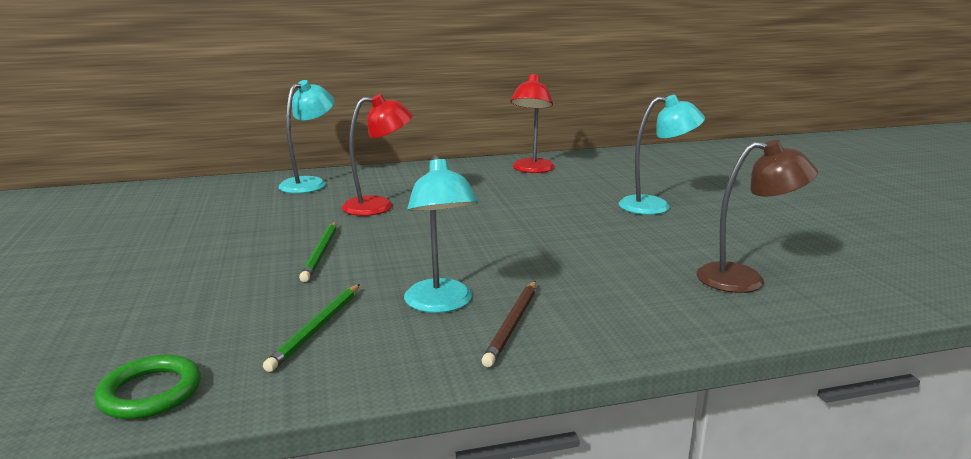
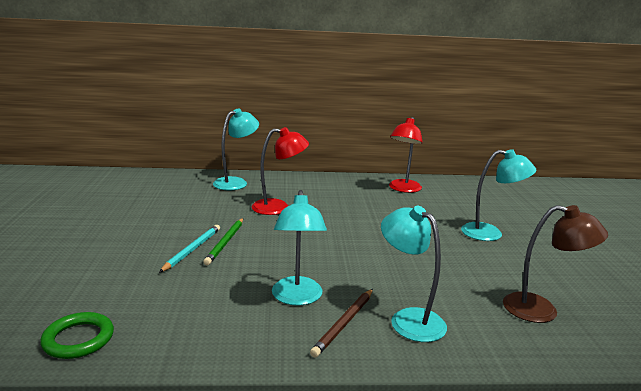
camera: 10 degrees right, 0 degrees up
green pencil [263,284,360,372] -> none
none -> turquoise pencil [159,225,220,273]
none -> turquoise lamp [381,206,447,342]

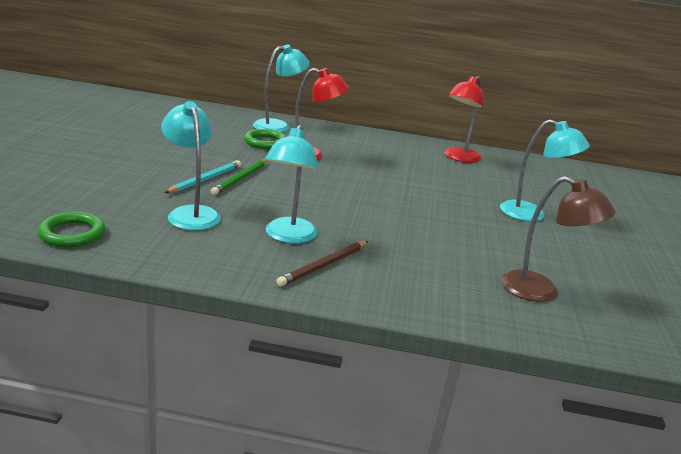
camera: 10 degrees right, 5 degrees up
turquoise lamp [381,206,447,342] -> turquoise lamp moved to [161,101,221,231]
none -> green ring [244,129,286,149]

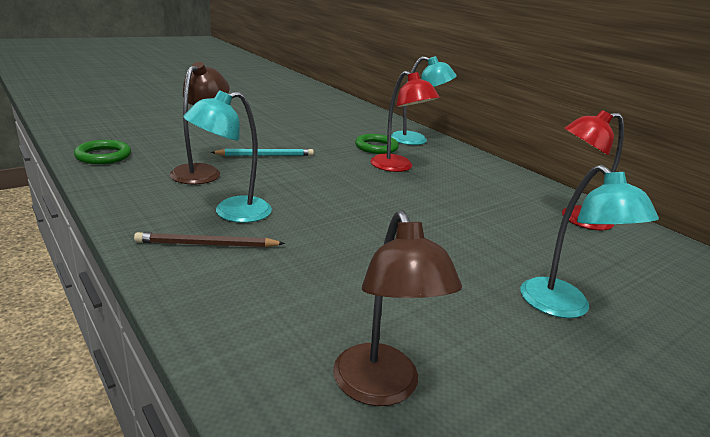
camera: 45 degrees right, 0 degrees up
turquoise lamp [161,101,221,231] -> brown lamp [170,62,230,185]
green pencil [211,159,268,195] -> none

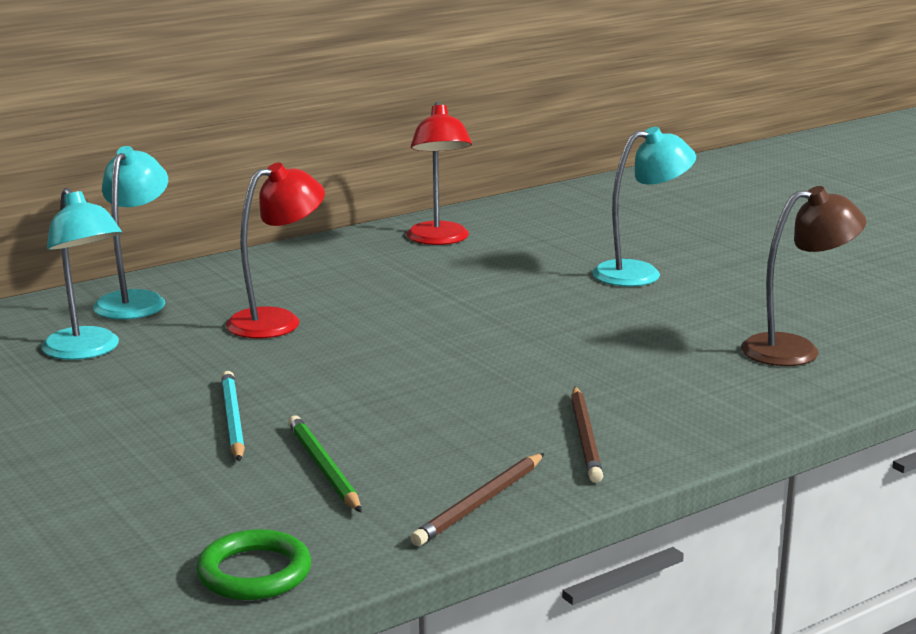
camera: 85 degrees left, 5 degrees down
brown lamp [170,62,230,185] -> green pencil [288,415,361,512]
turquoise lamp [183,90,272,223] -> turquoise lamp moved to [41,188,122,360]
green ring [355,134,399,154] -> none
none -> brown pencil [410,453,544,546]

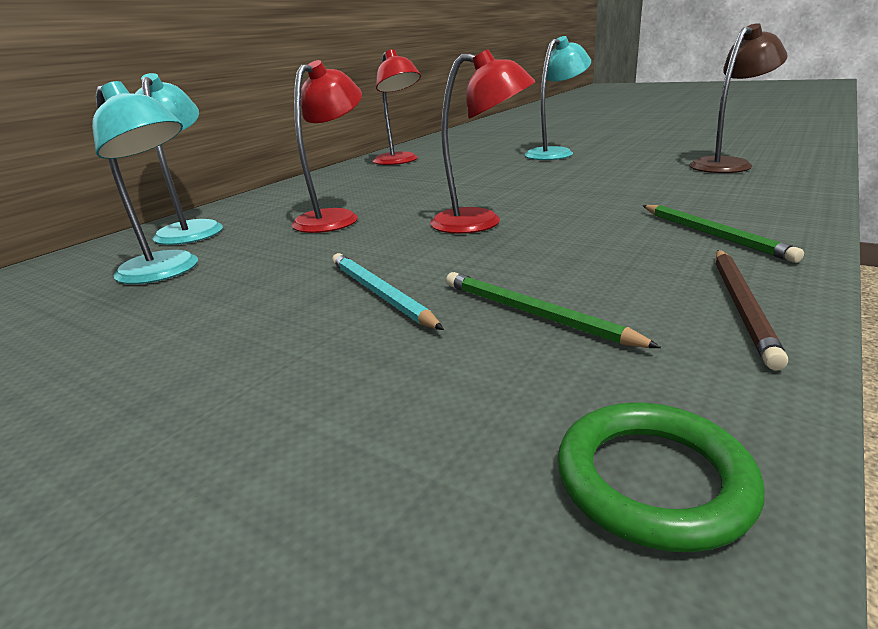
camera: 20 degrees left, 5 degrees up
brown pencil [571,387,603,483] -> green pencil [643,205,804,263]
none -> red lamp [430,49,535,234]

